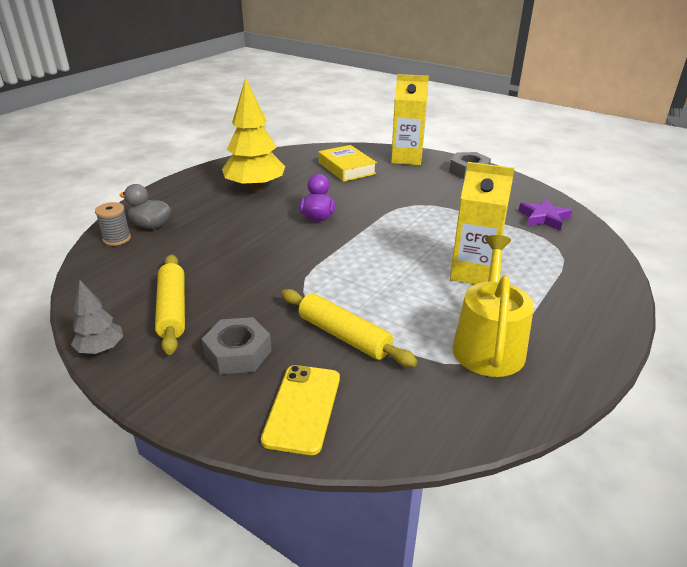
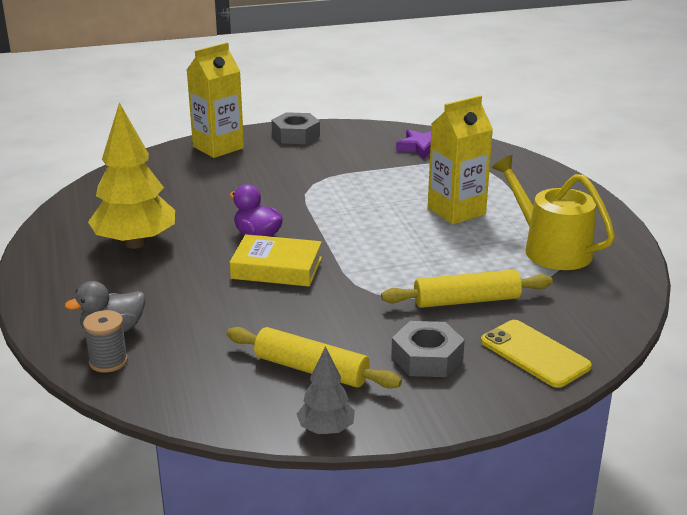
camera: 50 degrees left, 5 degrees down
yellow book [319,145,377,182] -> yellow book moved to [230,234,322,287]

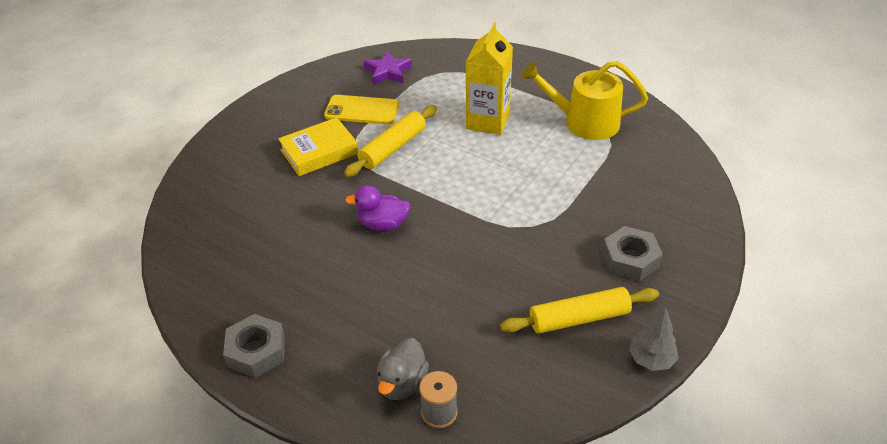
camera: 40 degrees left, 15 degrees up
yellow tree [88,102,175,249] -> none
yellow carton [187,43,244,158] -> none
yellow book [230,234,322,287] -> yellow book moved to [278,117,358,176]
grey nut [272,112,320,144] -> grey nut moved to [223,314,285,378]
yellow rolling pin [381,270,553,308] -> yellow rolling pin moved to [344,105,437,177]
yellow phone [481,320,592,388] -> yellow phone moved to [324,95,399,125]

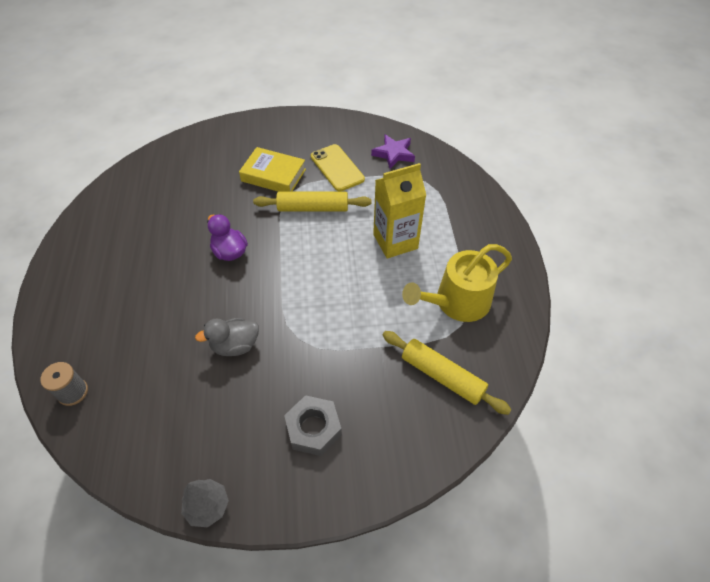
camera: 50 degrees right, 10 degrees up
grey nut [223,314,285,378] -> none
grey duck [377,338,429,400] -> grey duck moved to [195,318,259,356]
yellow rolling pin [500,287,659,334] -> yellow rolling pin moved to [382,331,511,415]
yellow watering can [521,61,648,140] -> yellow watering can turned 90 degrees counterclockwise [402,244,512,322]

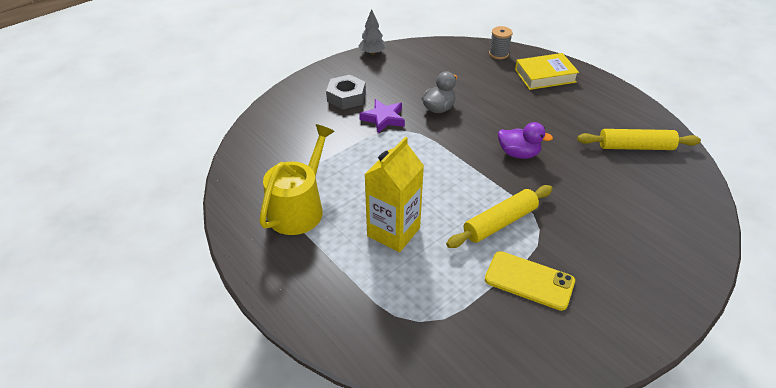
camera: 145 degrees right, 10 degrees down
yellow book [239,147,306,192] -> yellow book moved to [515,53,579,90]
purple star [371,134,415,169] -> purple star moved to [359,99,405,133]
yellow rolling pin [382,331,511,415] -> yellow rolling pin moved to [577,129,701,150]

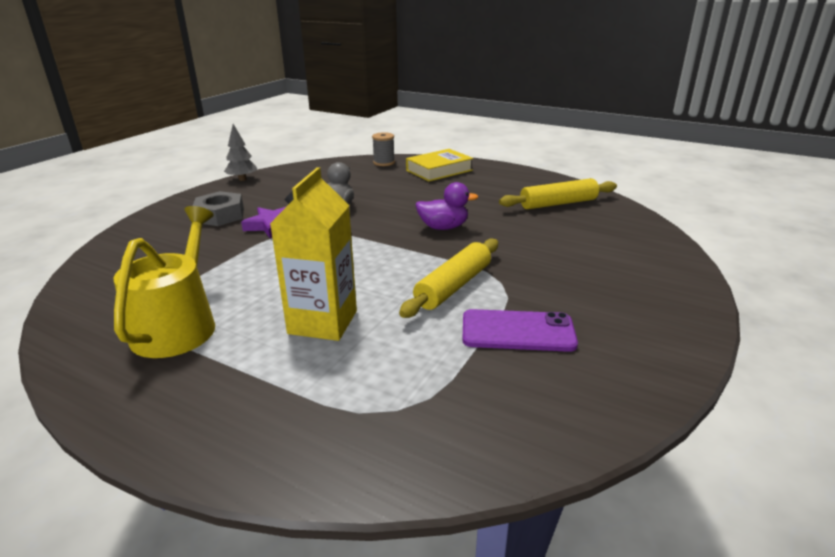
camera: 20 degrees left, 15 degrees down
yellow phone [485,251,575,311] -> purple phone [462,309,578,352]

